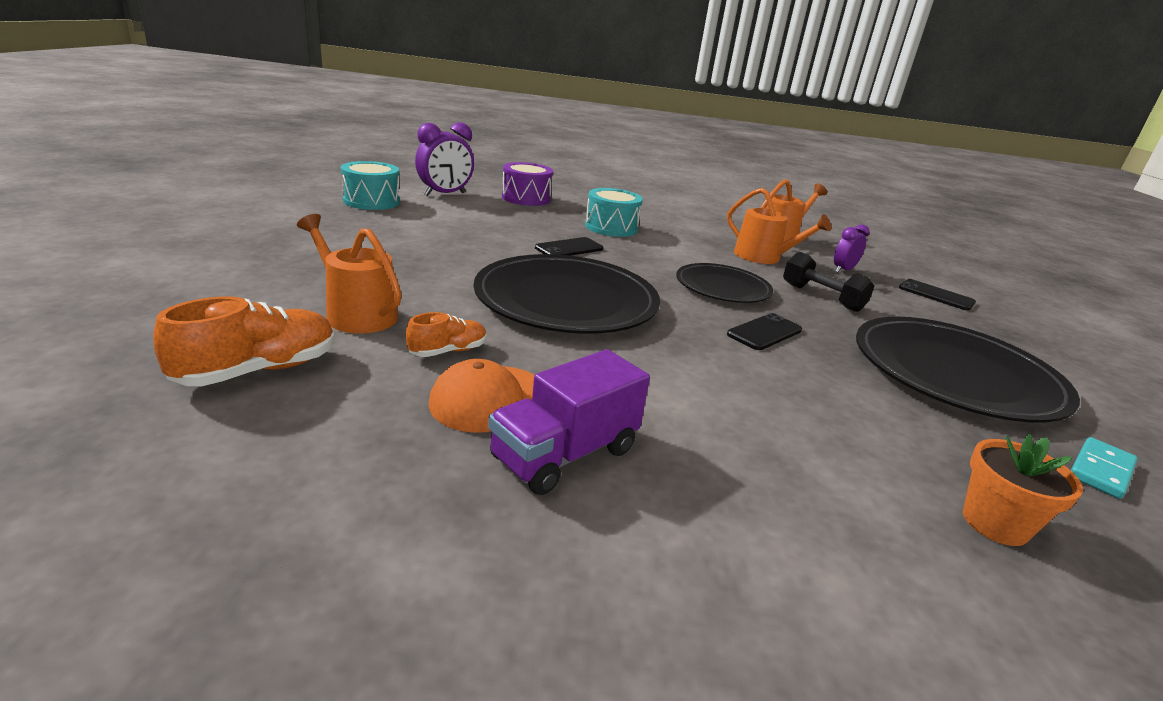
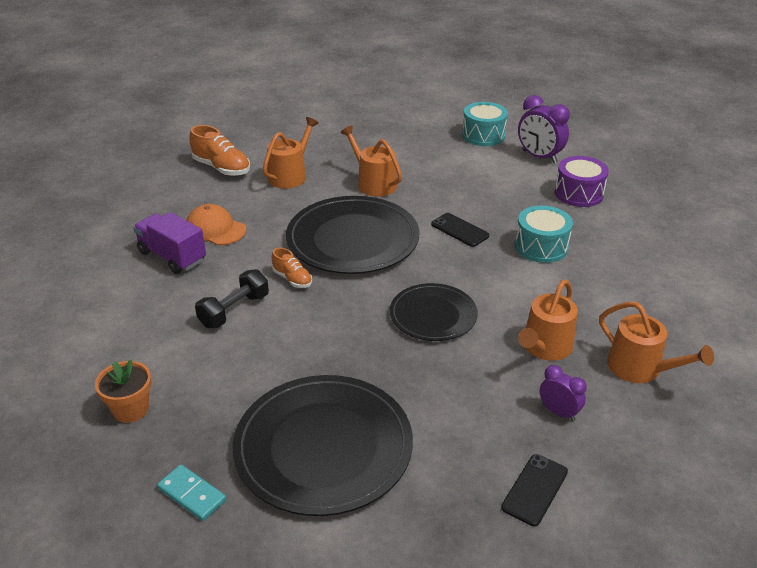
camera: 85 degrees right, 10 degrees up
orange shoe [406,312,487,357] -> orange shoe moved to [272,248,312,288]
black phone [727,313,802,350] -> none
black dumbbell [783,252,874,312] -> black dumbbell moved to [195,269,269,328]
none -> orange watering can [340,125,402,197]

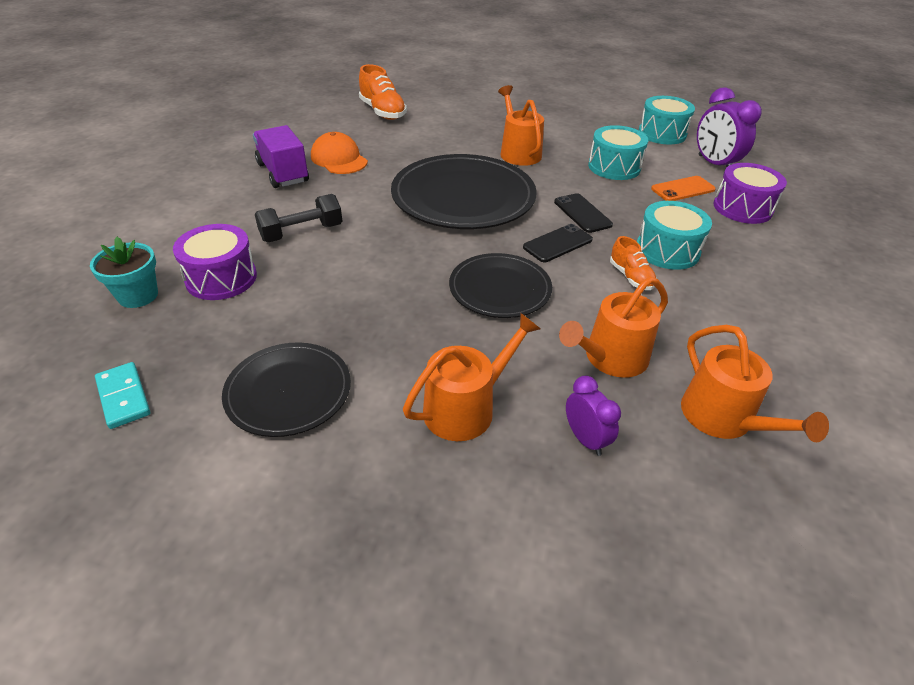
camera: 20 degrees right, 5 degrees up
orange flower pot [95,360,152,423] -> turquoise flower pot [90,237,158,308]
black plate [233,375,413,516] -> black plate [222,343,351,437], size x0.59
orange watering can [263,117,319,189] -> orange watering can moved to [403,313,541,441]
orange shoe [272,248,312,288] -> orange shoe moved to [610,236,657,290]
black phone [501,454,568,526] -> black phone moved to [523,224,593,262]
none -> purple drum [173,224,257,300]
none -> turquoise drum [588,125,648,180]
none -> orange phone [651,176,716,201]

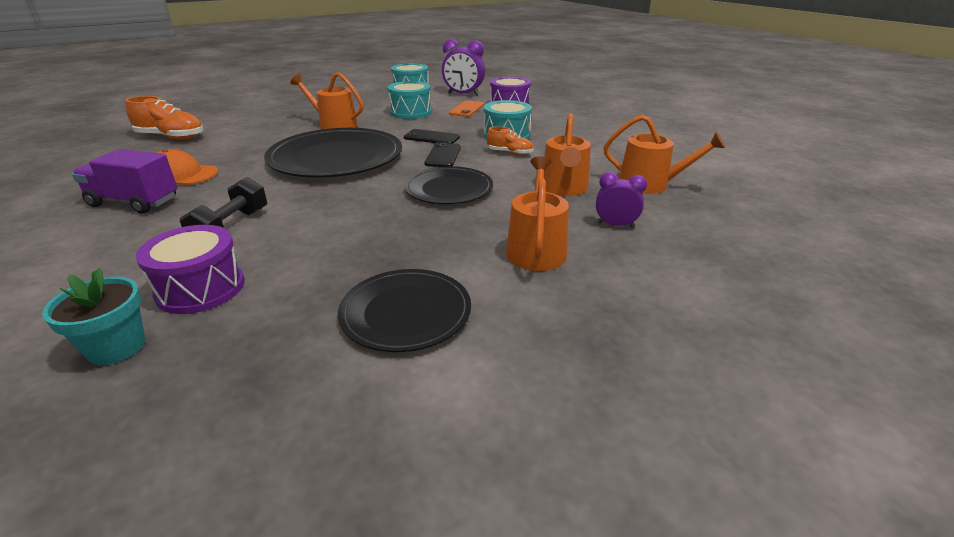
camera: 45 degrees left, 10 degrees down
turquoise domino [95,362,150,429] -> none

